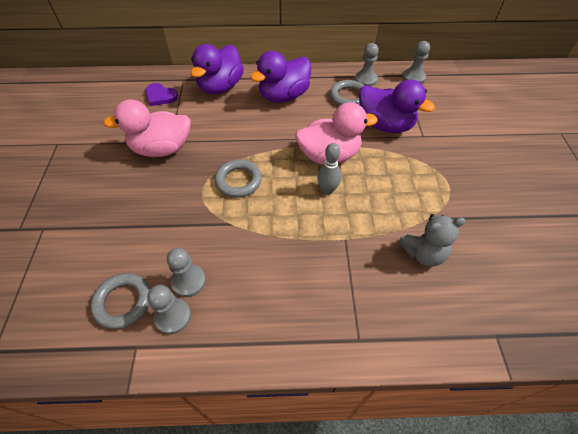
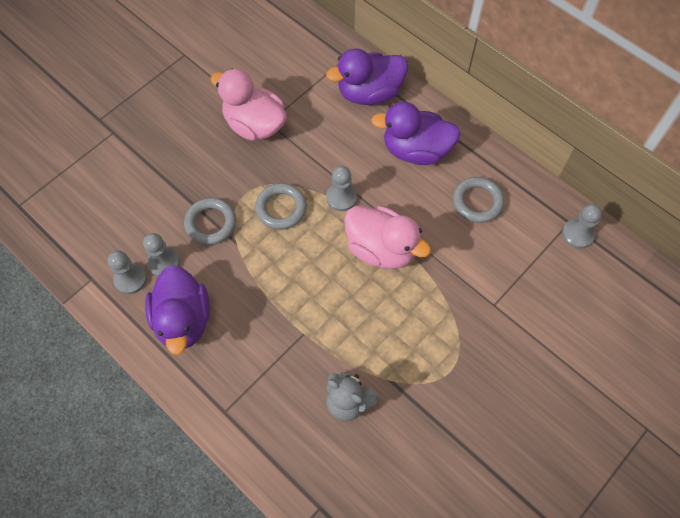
camera: 45 degrees right, 10 degrees up
grey ring [90,273,150,329] -> grey ring moved to [184,198,236,245]
purple heart [145,83,178,106] -> none
grey bowling pin [318,143,341,195] -> none
grey pawn [355,43,379,86] -> grey pawn moved to [326,166,357,211]
purple duck [359,79,435,133] -> purple duck moved to [145,265,210,355]

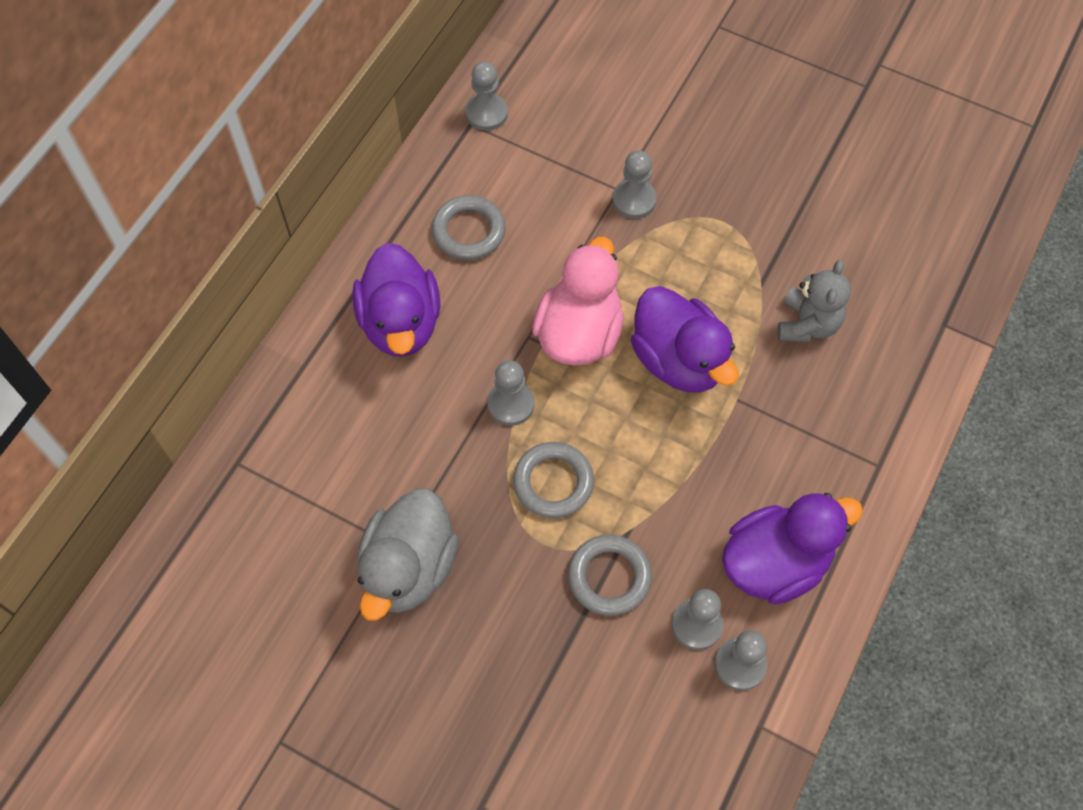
camera: 105 degrees left, 0 degrees up
pink duck [210,68,287,141] -> grey duck [357,488,459,621]
purple duck [326,48,408,105] -> purple duck moved to [631,286,738,392]
none -> grey pawn [612,151,657,219]

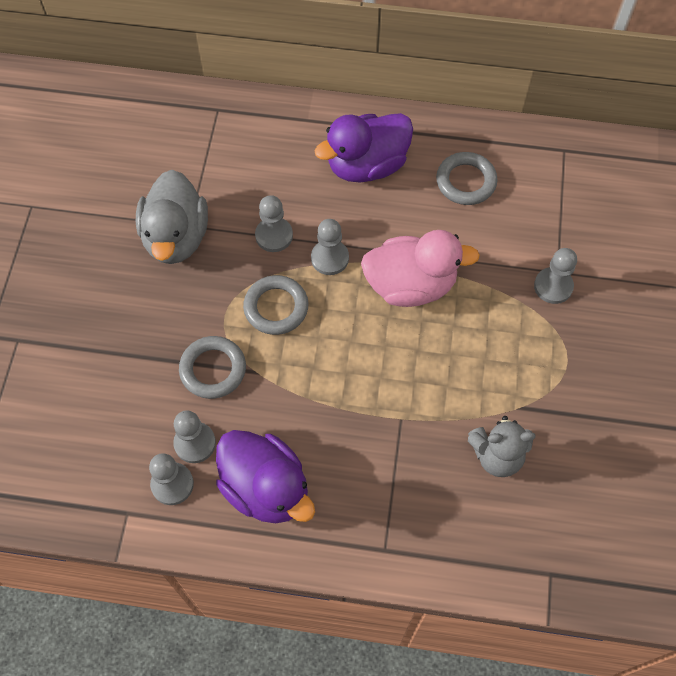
camera: 70 degrees right, 0 degrees up
grey duck [357,488,459,621] -> grey duck turned 90 degrees counterclockwise [136,170,208,264]
grey pawn [466,61,508,131] -> grey pawn moved to [255,195,293,252]
purple duck [631,286,738,392] -> none

